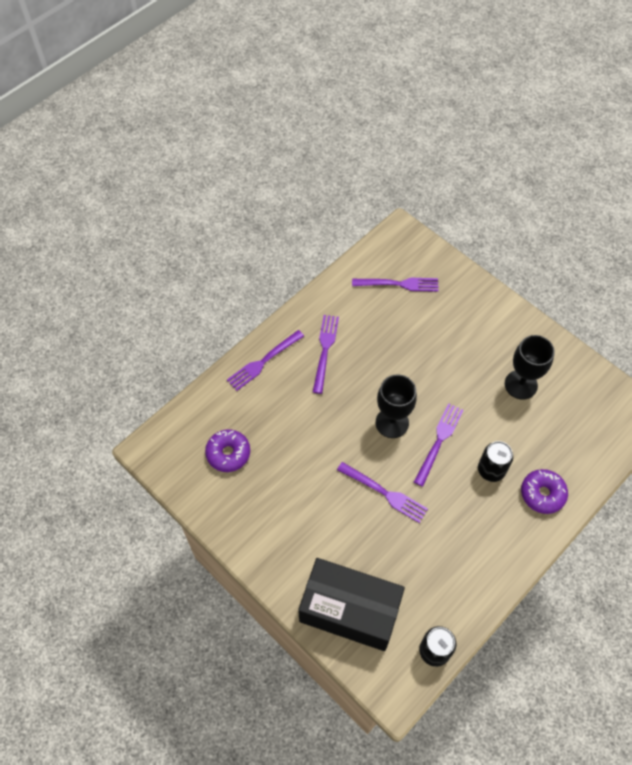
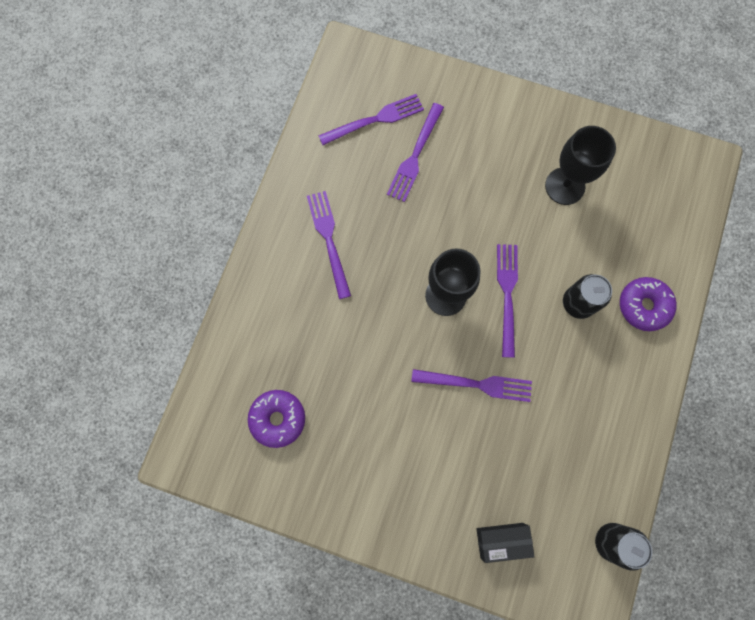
camera: 25 degrees left, 15 degrees up
purple fork [227,330,304,391] -> purple fork moved to [387,103,444,202]
black box [298,558,405,651] -> black box [477,523,535,563], size x0.45

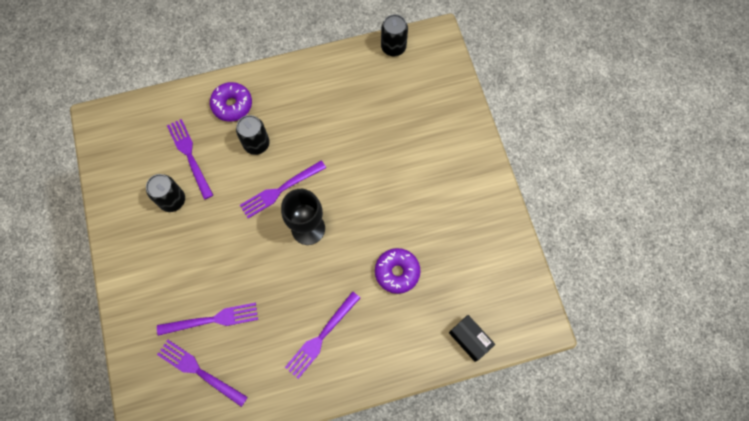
camera: 125 degrees left, 5 degrees down
purple donut [248,390,305,448] -> purple donut moved to [375,248,421,294]
purple fork [411,369,532,402] -> purple fork moved to [167,119,213,200]
black box [477,523,535,563] -> black box moved to [449,315,495,362]
black goblet [545,126,616,205] -> black can [146,174,185,212]

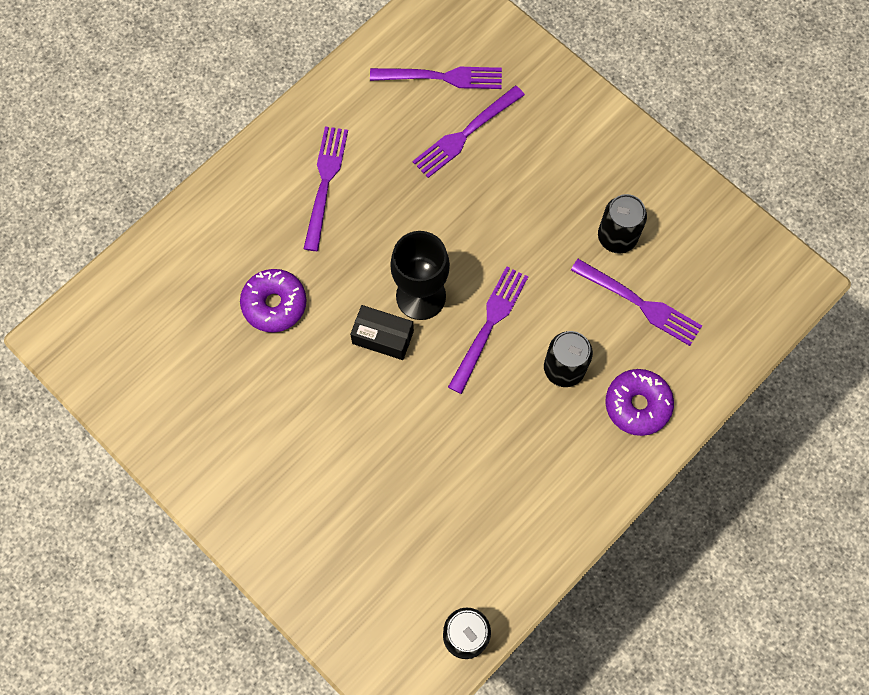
camera: 150 degrees right, 0 degrees up
black box [449,315,495,362] -> black box moved to [350,305,414,360]

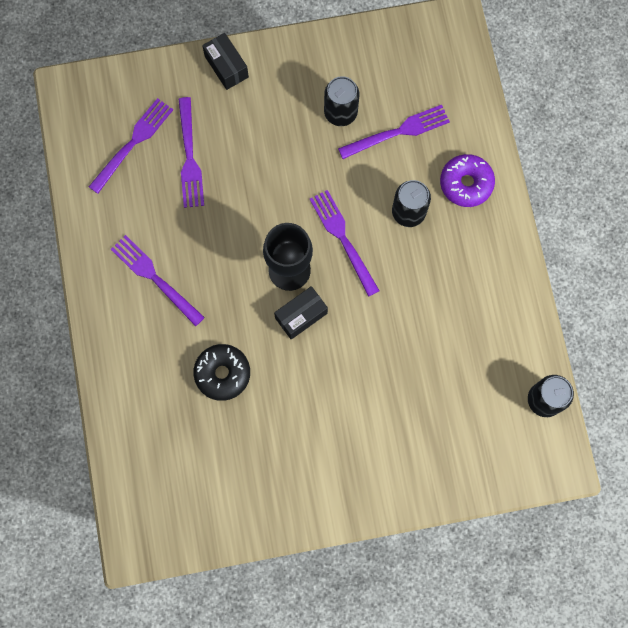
camera: 55 degrees left, 5 degrees up
purple donut [240,269,307,333] -> black donut [193,344,250,401]
none -> black box [202,33,249,90]

